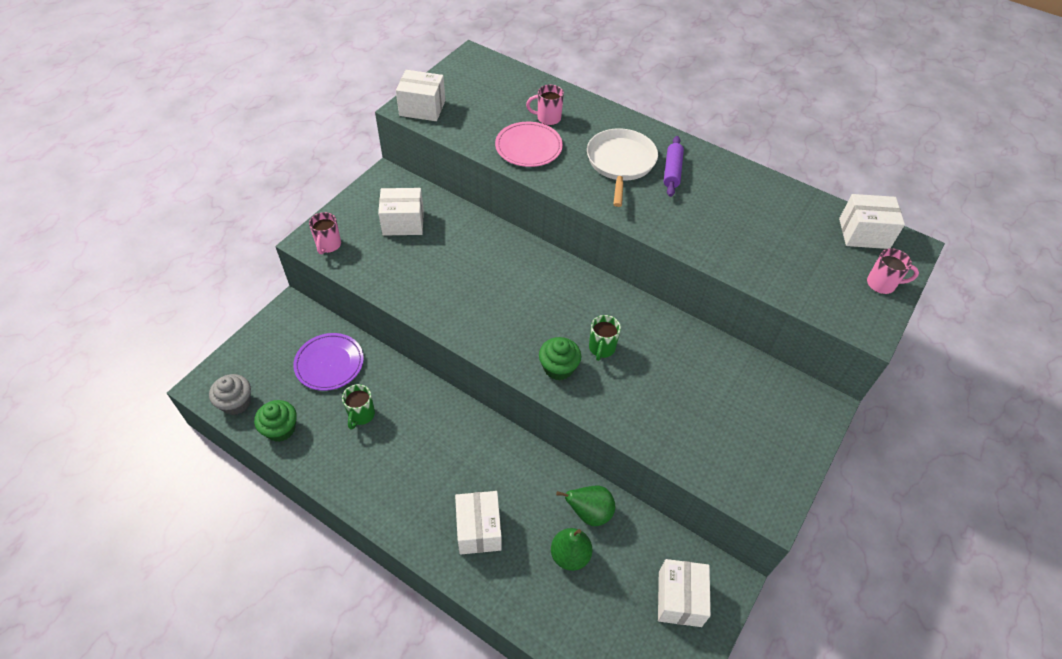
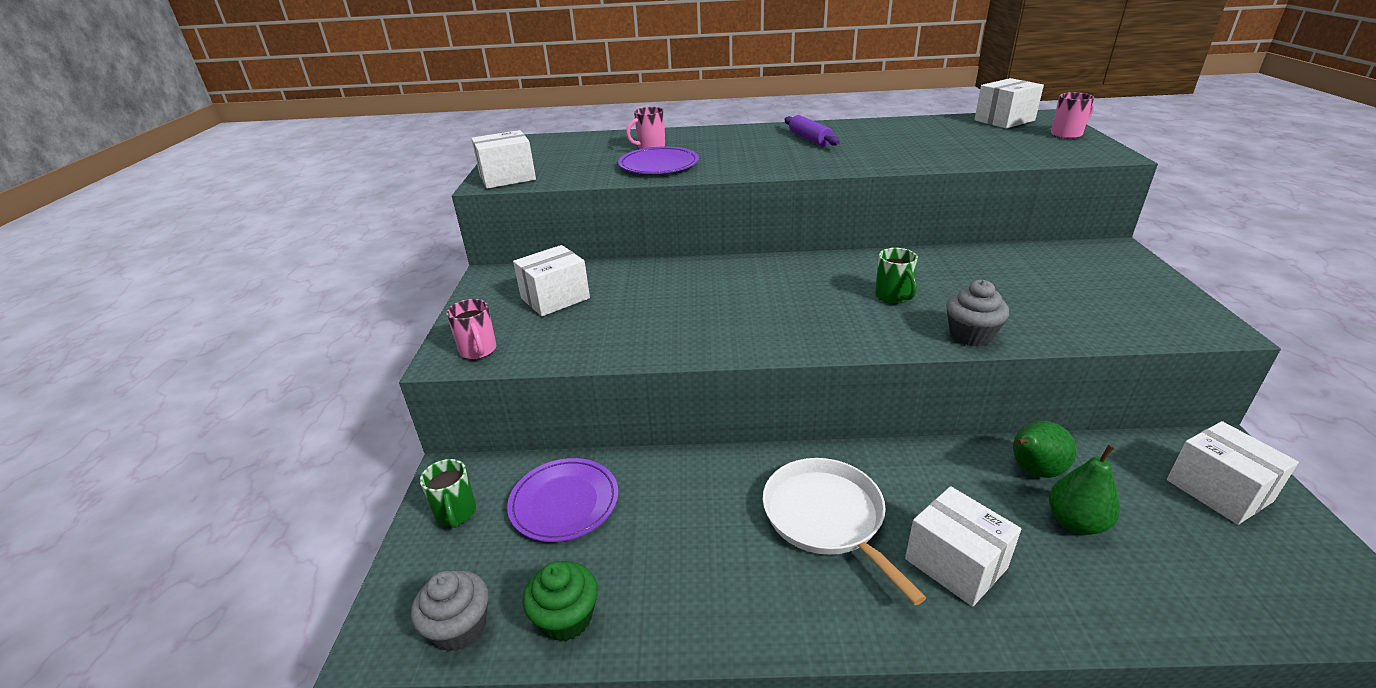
camera: 30 degrees left, 20 degrees down
green mug [342,384,375,430] -> green mug moved to [420,459,476,528]
pink plate [495,122,563,167] -> purple plate [618,146,699,174]
green cupcake [539,337,581,380] -> none
white pan [587,128,658,207] -> white pan moved to [763,458,926,605]
none -> grey cupcake [946,280,1009,346]

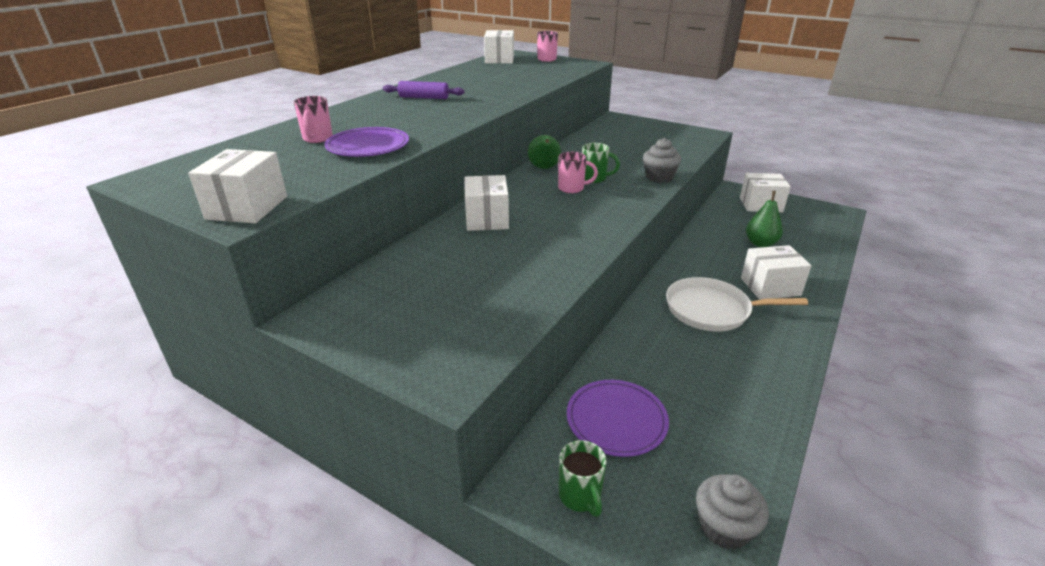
camera: 60 degrees left, 0 degrees up
green mug [420,459,476,528] -> green mug turned 60 degrees clockwise [559,440,607,517]
pink mug [446,299,496,359] -> pink mug moved to [558,152,598,193]
white box [513,245,590,316] -> white box moved to [464,175,509,231]
green cupcake [523,561,598,642] -> none
green pear [1013,421,1076,478] -> green pear moved to [528,135,561,169]

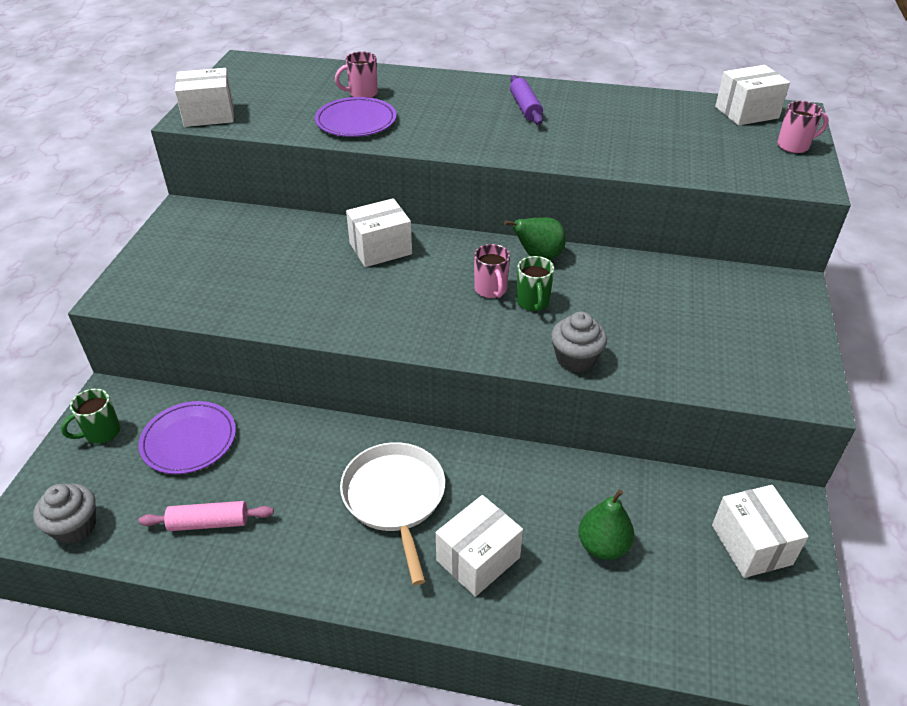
camera: 70 degrees right, 10 degrees up
white box [741,245,811,300] -> white box turned 75 degrees clockwise [436,495,523,597]
none -> pink rolling pin [138,501,274,531]

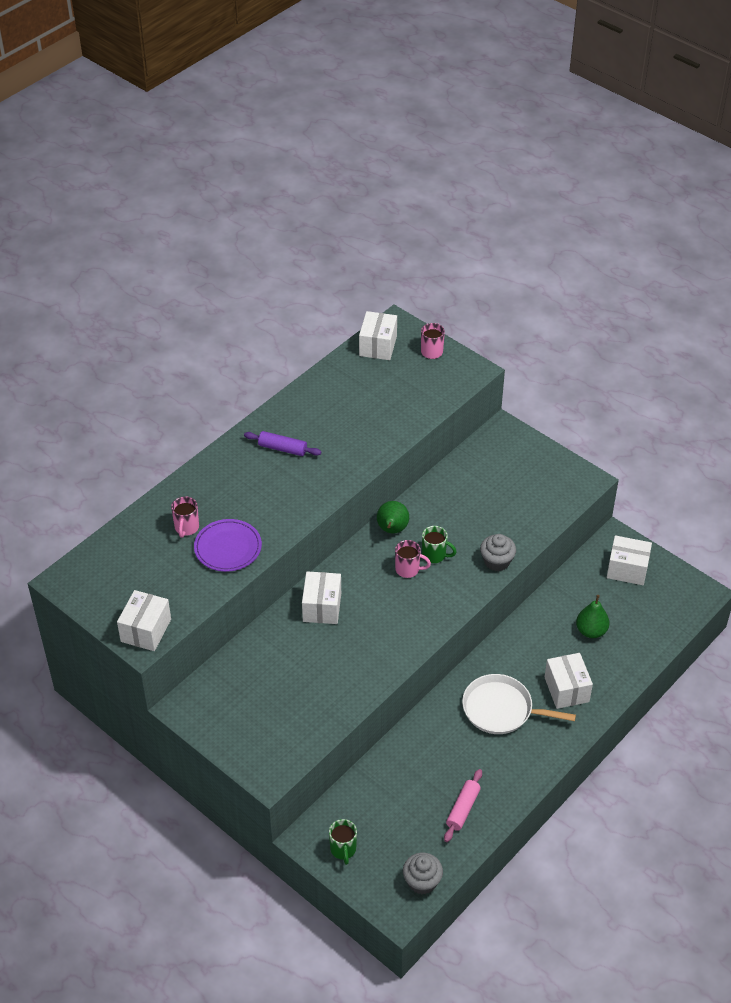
camera: 60 degrees left, 5 degrees up
purple plate [139,401,236,474] -> none

